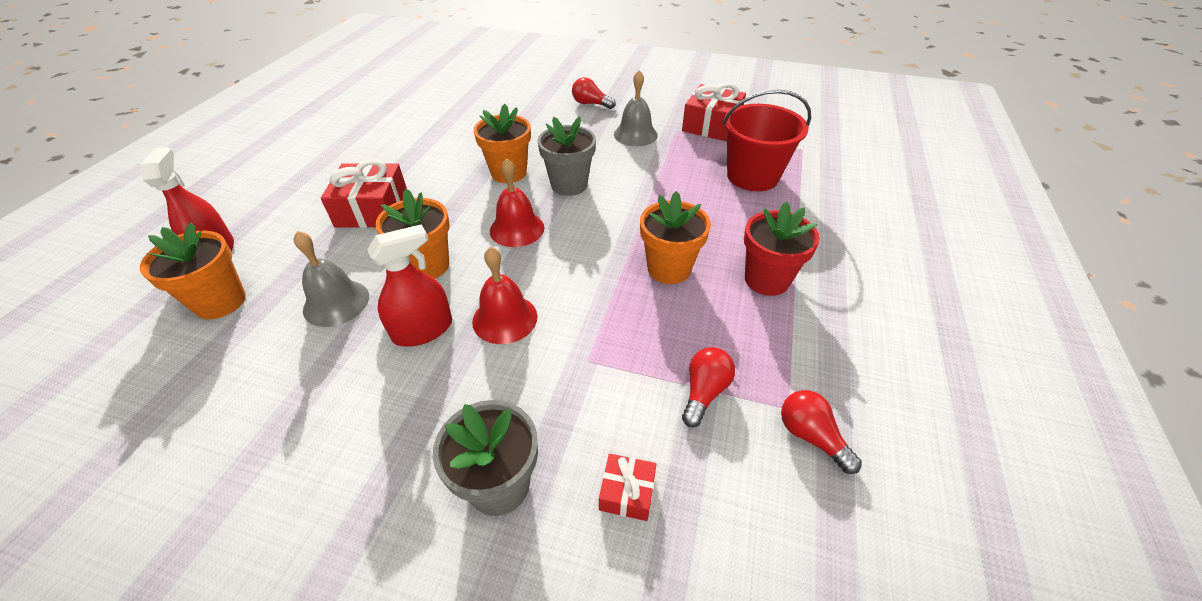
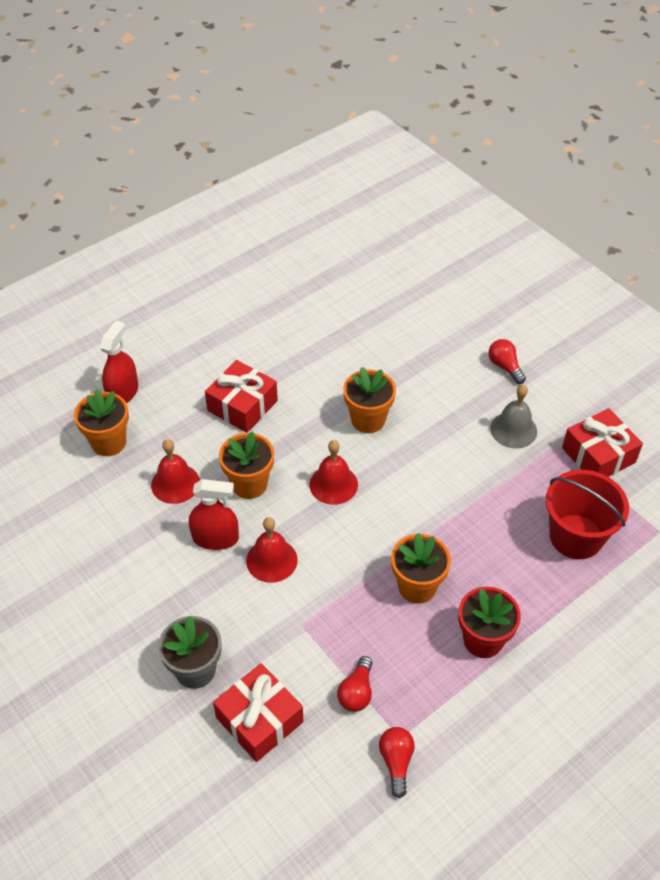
camera: 35 degrees right, 5 degrees up
grey bell [294,231,369,327] -> red bell [151,439,200,504]
grey flower pot [537,117,596,196] -> none
red gift [599,454,657,521] -> red gift [213,663,304,762], size x1.95
red light bulb [682,347,735,427] -> red light bulb turned 135 degrees clockwise [337,656,372,712]

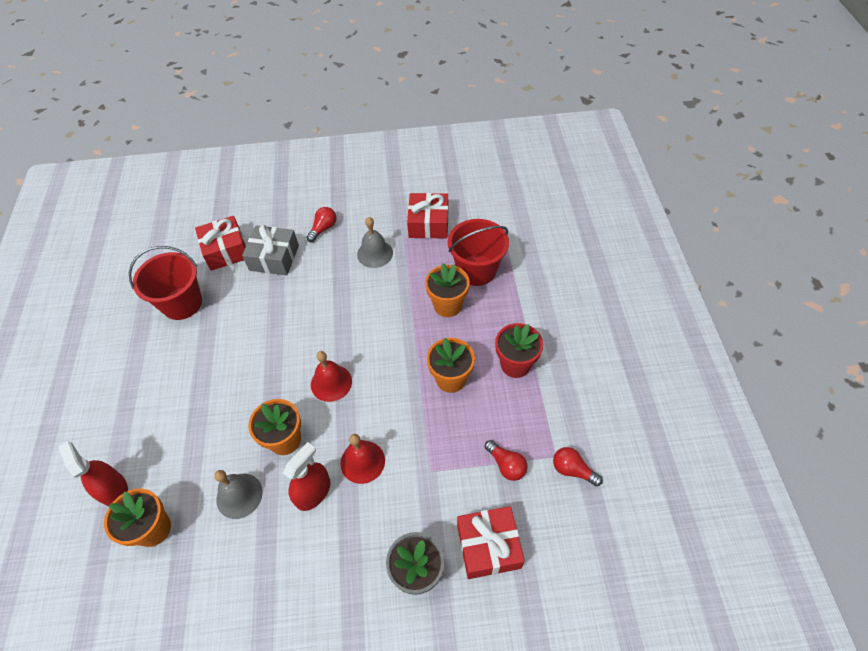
camera: 55 degrees left, 5 degrees up
red bell [151,439,200,504] -> grey bell [214,470,263,519]
red gift [205,360,278,433] -> red gift moved to [195,216,246,271]
orange flower pot [343,367,396,433] -> orange flower pot moved to [425,263,470,317]
red light bulb [489,339,526,384] -> red light bulb turned 120 degrees clockwise [306,207,336,242]
none -> red bucket [129,246,202,320]
none -> grey gift [242,225,299,275]

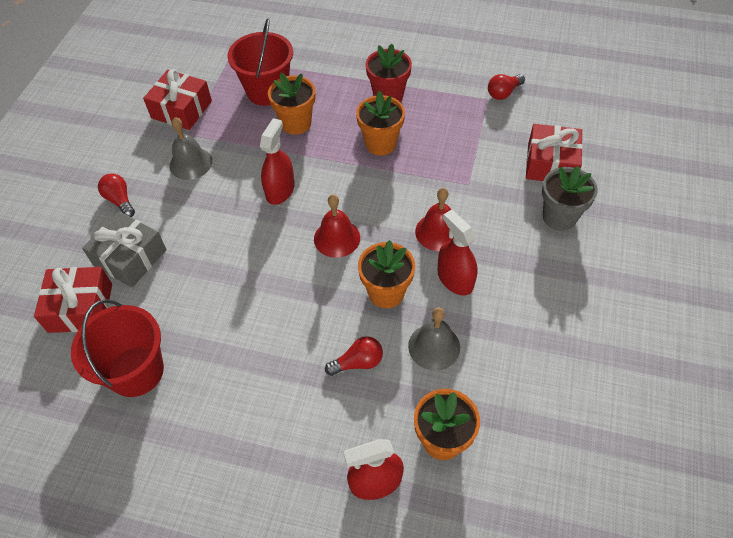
camera: 70 degrees left, 0 degrees up
red light bulb [485,440,528,481] -> red light bulb moved to [325,336,383,376]
none -> red spray bottle [260,118,295,205]

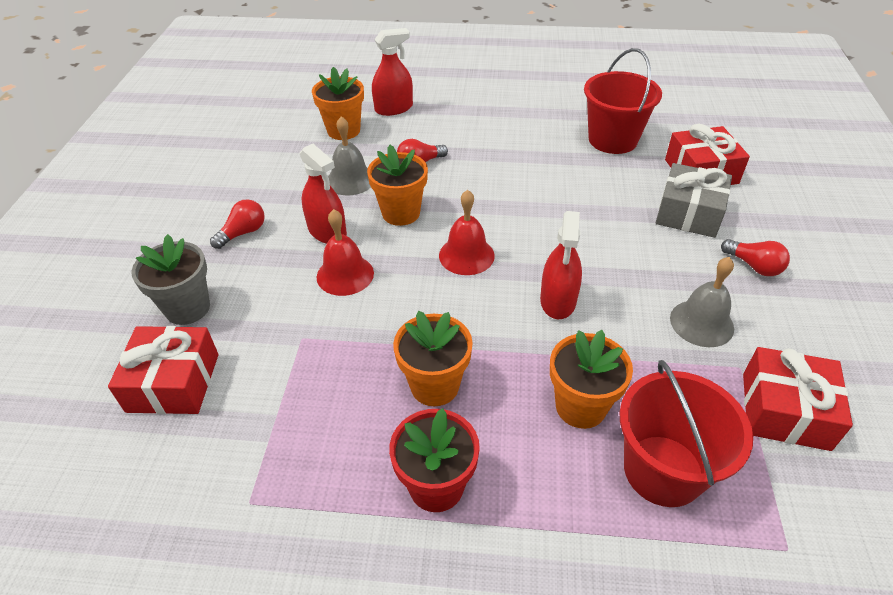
camera: 170 degrees right, 10 degrees down
red light bulb [488,74,525,100] -> red light bulb moved to [210,199,265,249]

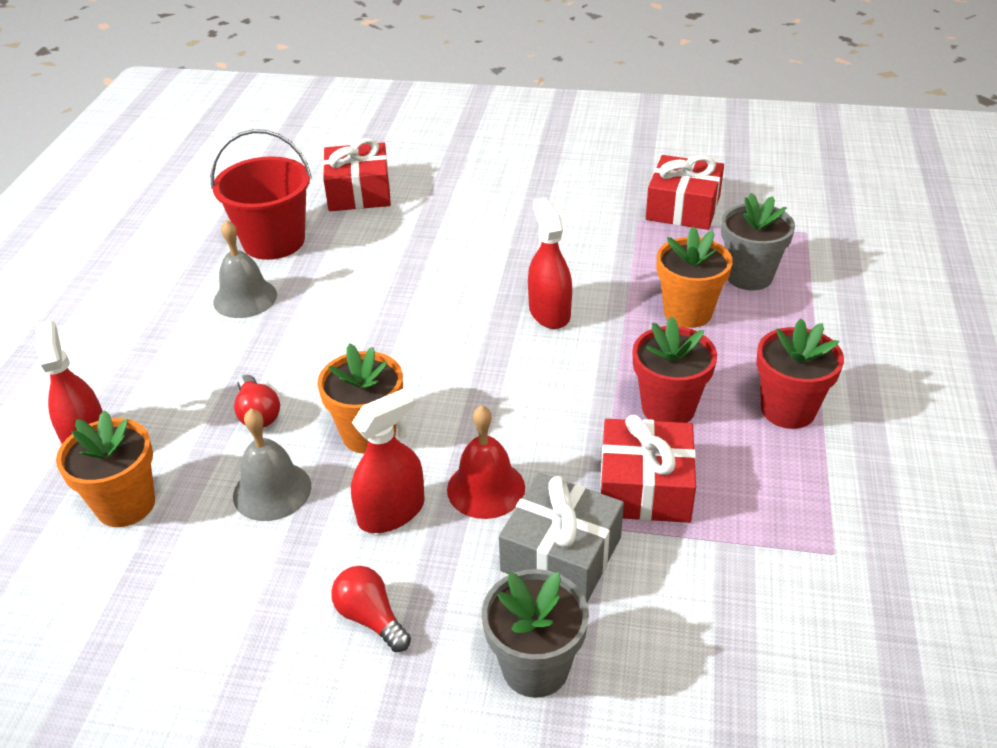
camera: 85 degrees left, 5 degrees down
red gift [108,326,218,414] -> red gift moved to [600,415,696,523]
orange flower pot [393,311,473,406] -> red flower pot [633,316,717,423]
red bell [439,190,495,275] -> none
red spray bottle [540,211,582,319] -> red spray bottle turned 120 degrees counterclockwise [528,198,572,329]
red bucket [620,360,753,507] -> grey flower pot [721,193,795,291]
grey gift [656,163,732,238] -> grey gift moved to [499,473,624,602]
grey bell [670,257,734,347] -> grey bell moved to [213,220,277,318]
red light bulb [721,239,790,276] -> none

